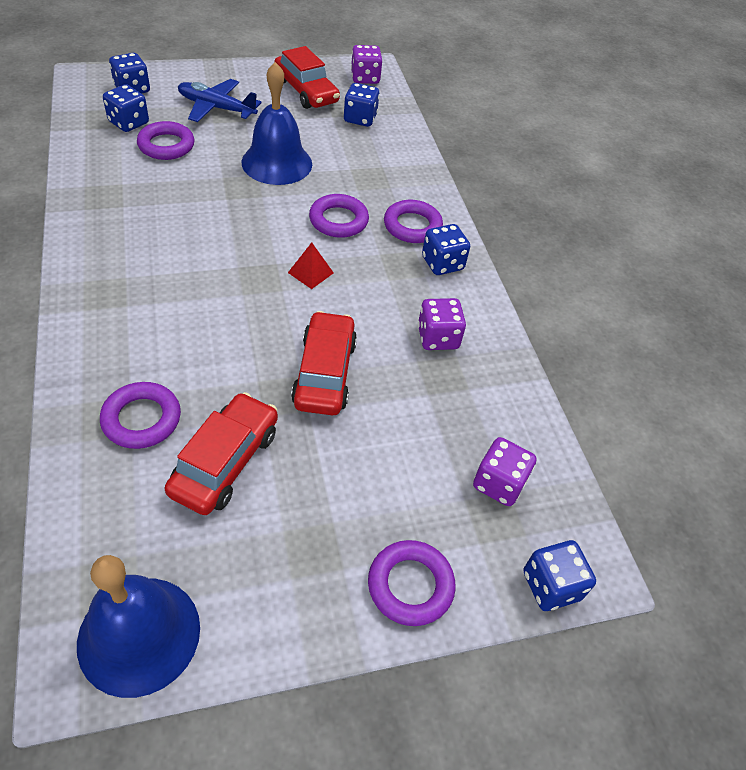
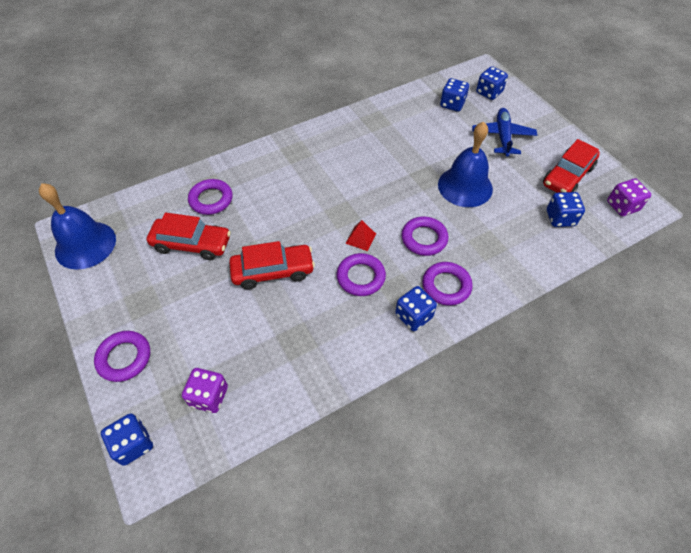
camera: 80 degrees right, 5 degrees up
purple ring [137,121,194,160] -> purple ring moved to [337,253,386,296]
purple dice [418,298,466,350] -> none

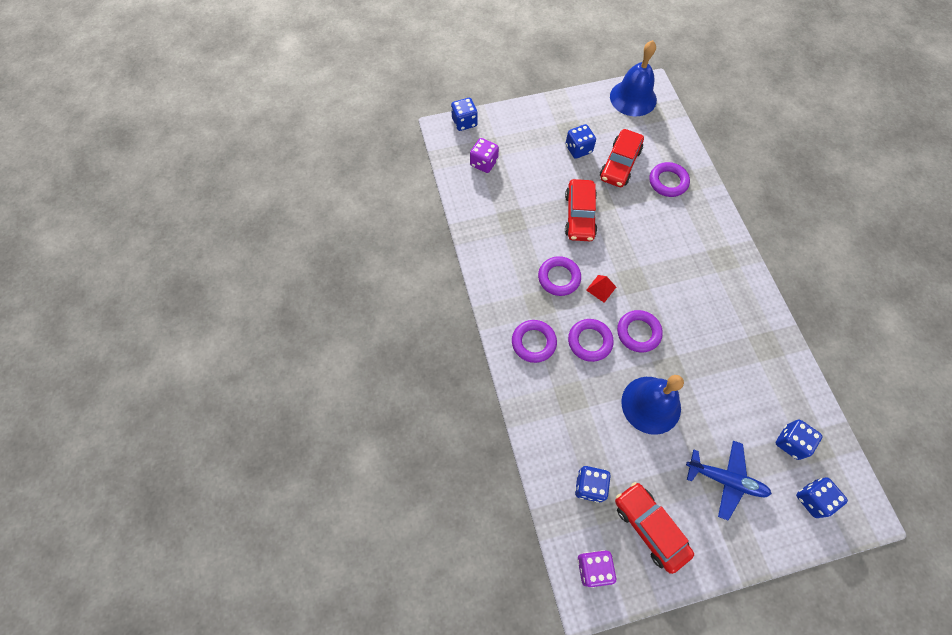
camera: 105 degrees right, 10 degrees up
purple ring [94,331,150,382] -> purple ring moved to [617,310,663,352]
blue dice [395,286,437,331] -> blue dice moved to [566,124,596,159]

